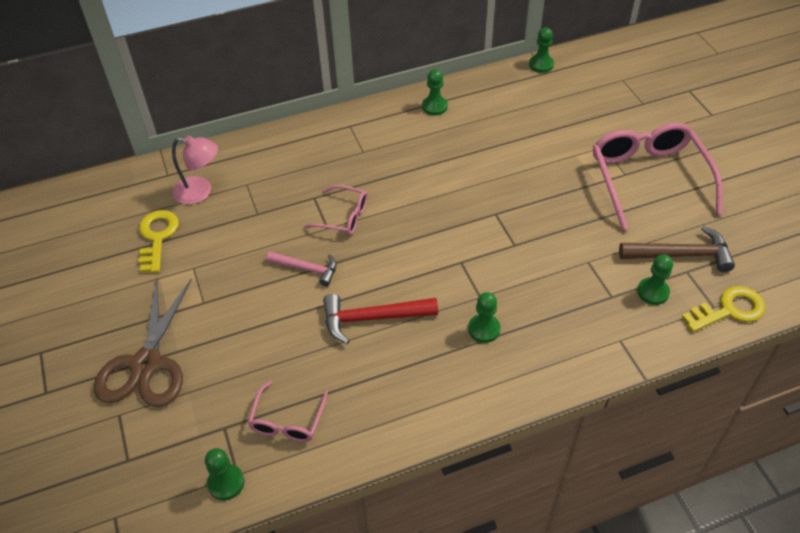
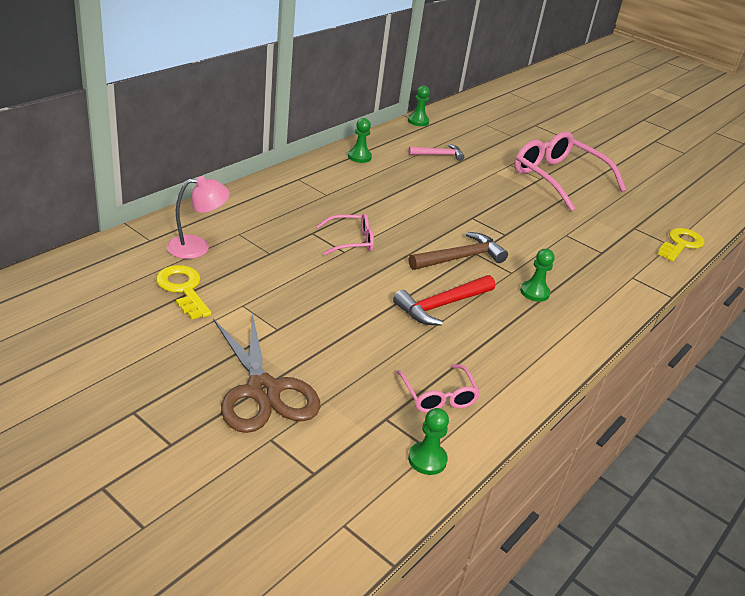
camera: 35 degrees left, 15 degrees down
pink hammer [267,252,337,286] -> pink hammer moved to [408,144,464,161]
brown hammer [619,226,735,272] -> brown hammer moved to [409,232,508,270]
green pawn [637,255,673,305] -> none

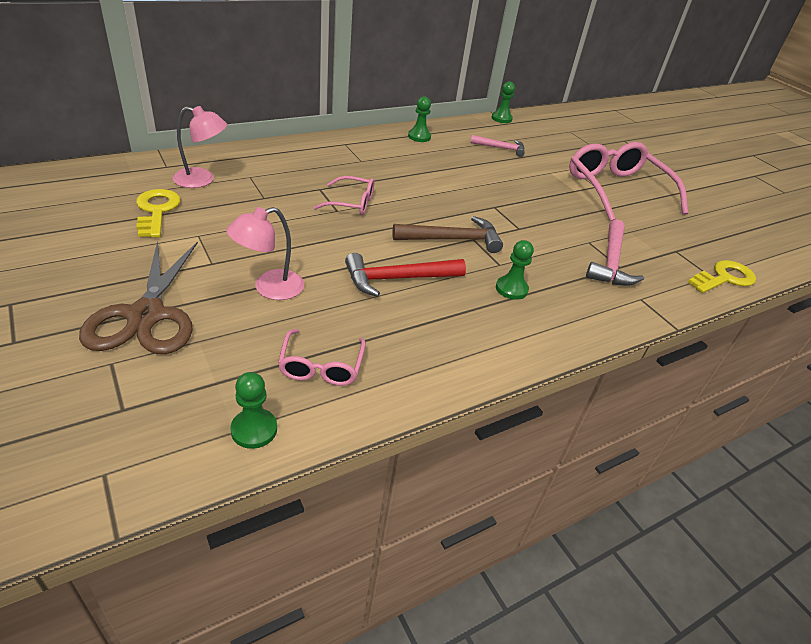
camera: 20 degrees right, 5 degrees up
none -> pink lamp [226,207,304,300]
none -> pink hammer [586,220,644,286]

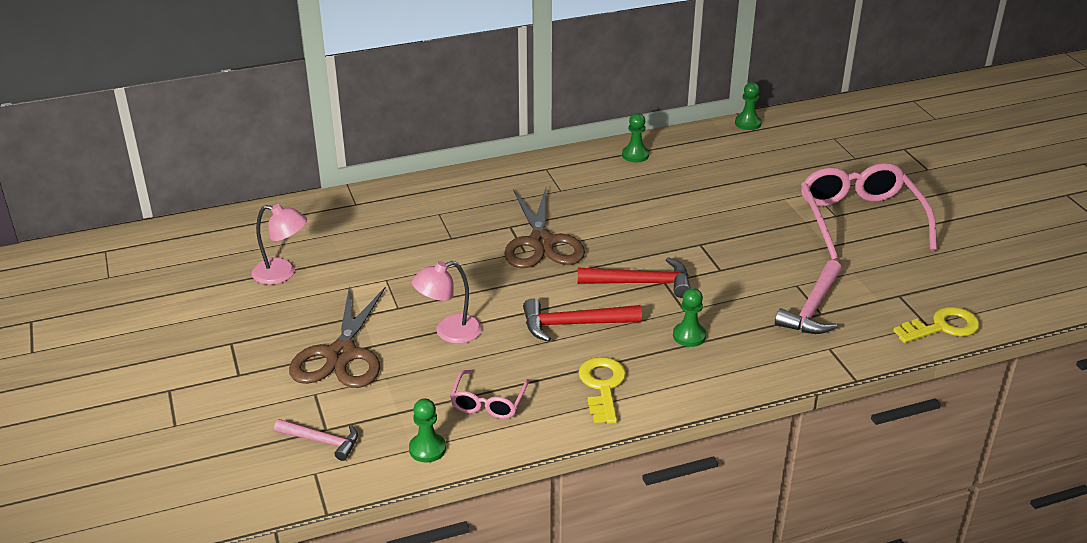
camera: 15 degrees right, 5 degrees down
yellow key [136,189,181,238] -> yellow key moved to [579,357,626,424]
pink lamp [173,106,227,188] -> pink lamp moved to [252,204,307,285]
pink glasses [313,176,374,215] -> brown scissors [504,188,585,268]
brown hammer [392,216,503,253] -> red hammer [578,257,690,298]
pink hammer [471,135,525,157] -> pink hammer moved to [274,419,358,461]

